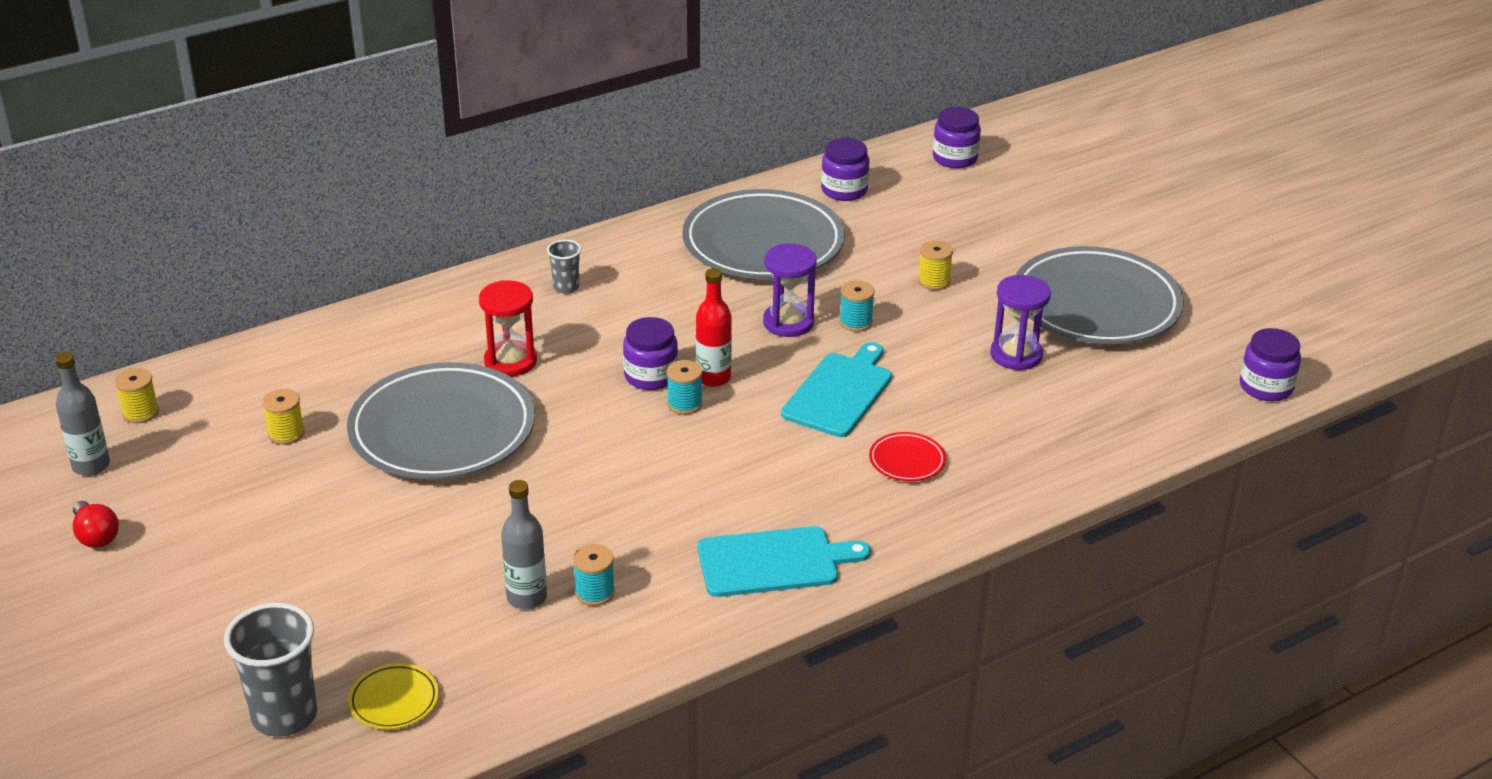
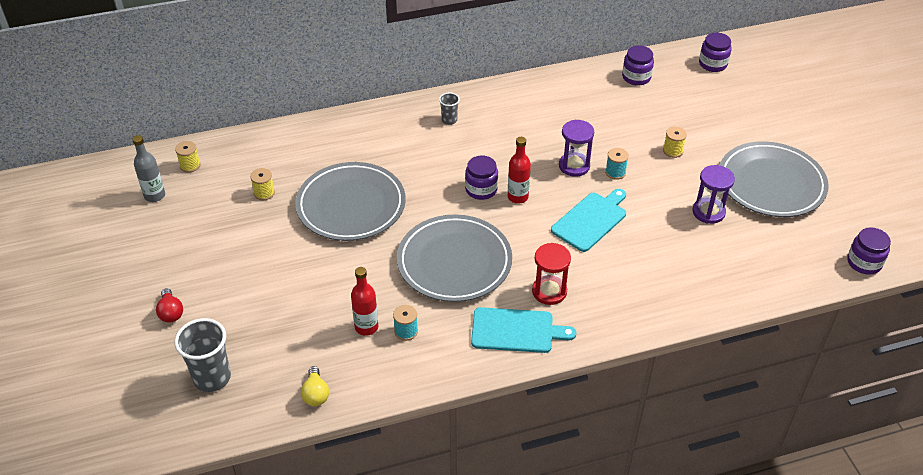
camera: 15 degrees right, 10 degrees up
red light bulb [73,501,119,548] -> red light bulb moved to [156,288,183,323]
yellow plate [348,663,438,729] -> none
red hourglass [479,280,537,377] -> red hourglass moved to [532,243,571,305]
grey bottle [501,480,547,609] -> red bottle [351,267,378,336]
turquoise spool [667,360,702,414] -> none
grey plate [682,189,845,279] -> grey plate moved to [397,214,512,302]
red plate [869,432,946,481] -> none
none -> yellow light bulb [301,366,329,406]

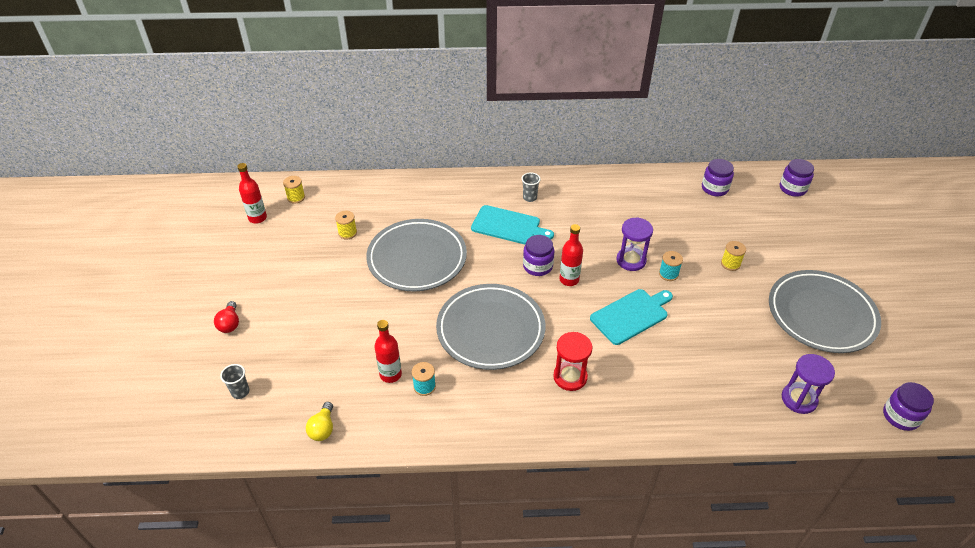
camera: 15 degrees right, 0 degrees up
grey bottle [132,135,165,202] -> red bottle [237,163,267,223]
grey cup [174,318,231,392] -> grey cup [220,364,249,399], size x0.53
turquoise cutting board [471,307,576,353] -> turquoise cutting board moved to [471,205,554,245]
purple hourglass [693,165,735,224] -> purple hourglass moved to [782,354,835,414]

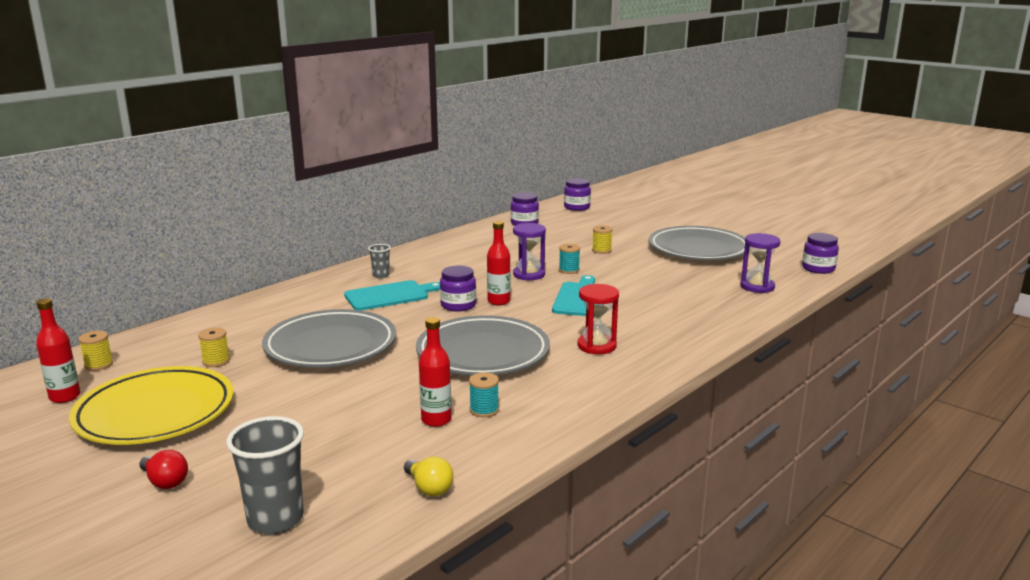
camera: 45 degrees left, 25 degrees down
grey cup [220,364,249,399] -> grey cup [226,416,304,534], size x1.90
none -> yellow plate [69,366,234,445]

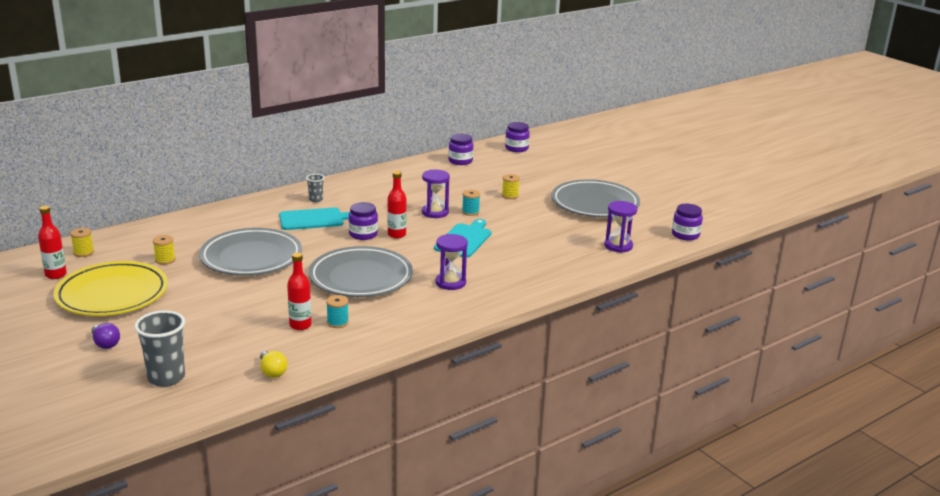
camera: 10 degrees right, 5 degrees up
red light bulb [139,450,188,489] -> purple light bulb [91,323,120,349]
red hourglass [577,284,619,354] -> purple hourglass [435,234,468,290]

